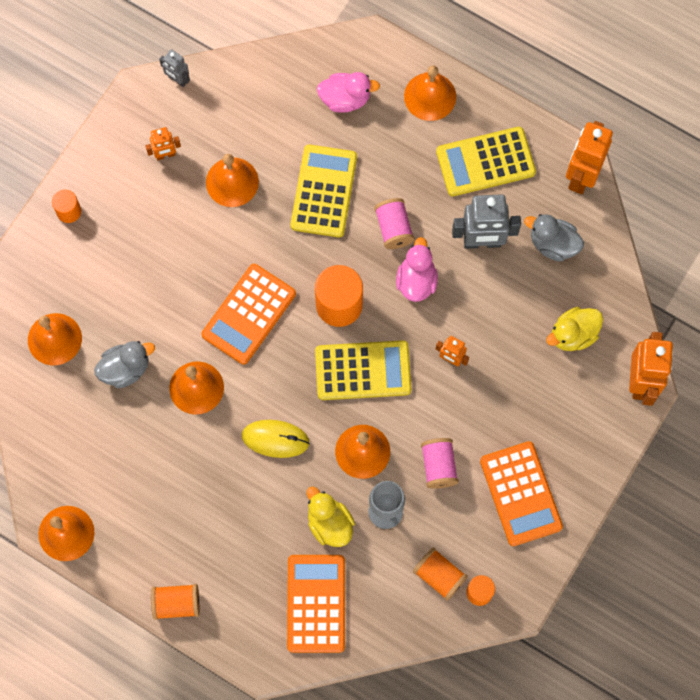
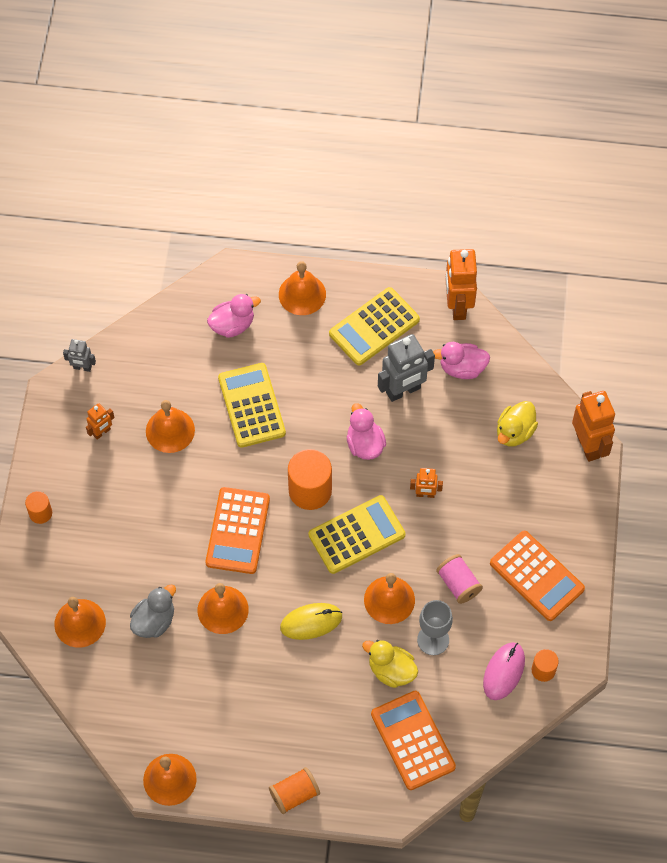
camera: 25 degrees left, 10 degrees down
pink spool [374,198,414,249] -> none
orange spool [413,547,468,601] -> pink mouse [483,642,525,700]
grey duck [524,214,584,262] -> pink duck [433,342,490,379]

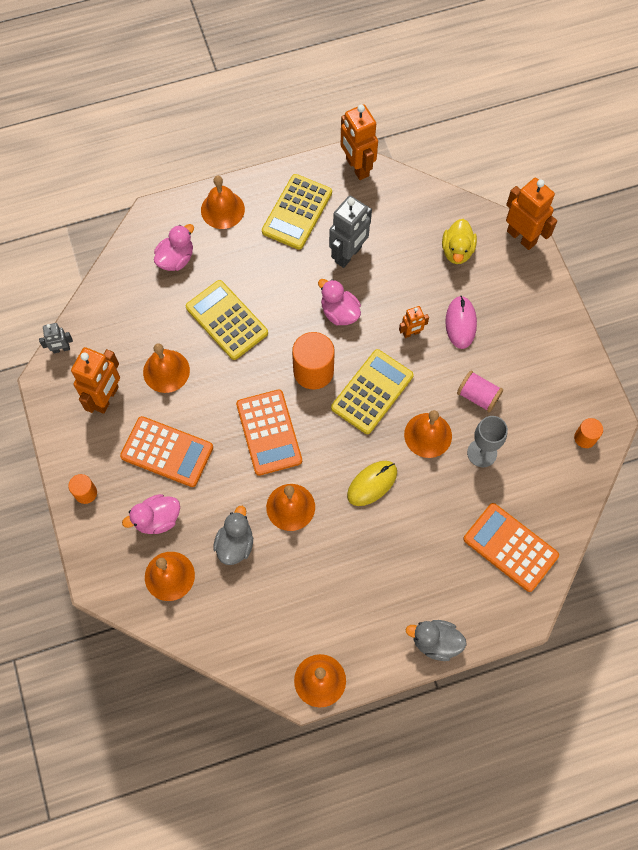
camera: 25 degrees left, 5 degrees up
orange robot [86,403,115,440] -> orange robot [71,347,120,414], size x1.89
orange spool [269,767,320,814] -> grey duck [406,620,467,661]
yellow duck [362,640,418,688] -> none
pink duck [433,342,490,379] -> pink duck moved to [122,494,180,534]
pink mouse [483,642,525,700] -> pink mouse moved to [445,296,477,349]
orange calculator [490,530,585,621] -> orange calculator moved to [120,416,213,487]

